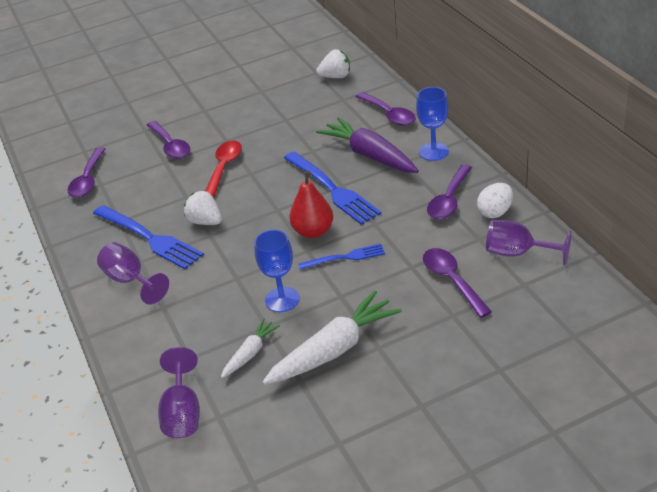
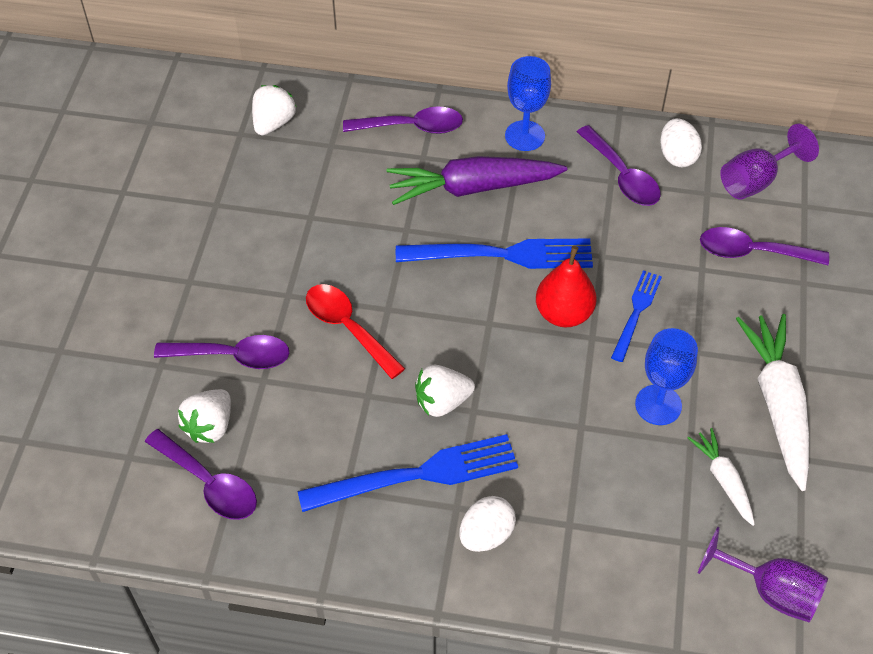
camera: 60 degrees left, 15 degrees up
purple goblet [97,242,169,305] -> white egg [459,496,516,552]
none -> white strawberry [178,389,231,443]

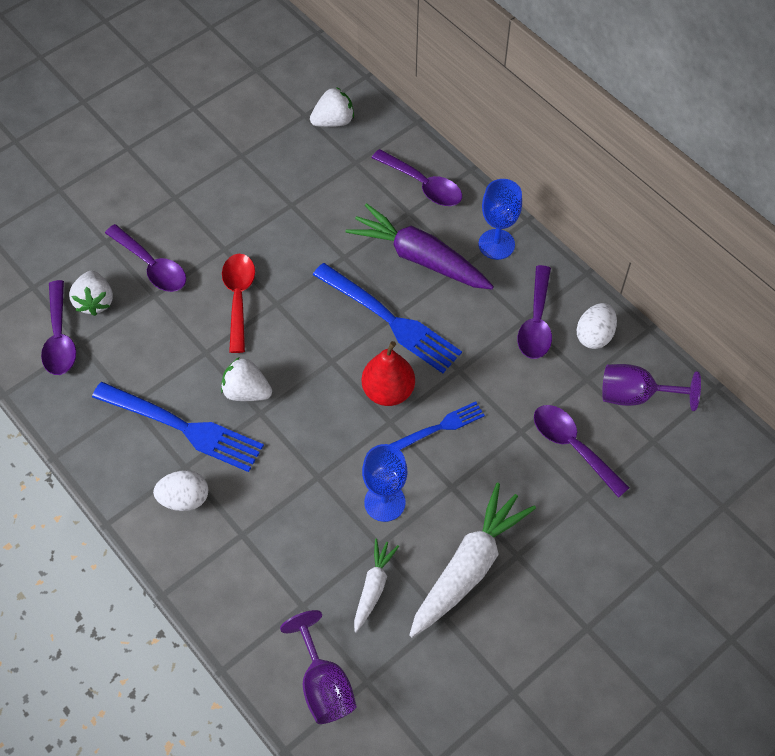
camera: 40 degrees right, 5 degrees up
white strawberry [178,389,231,443] -> white strawberry turned 75 degrees counterclockwise [69,271,113,316]

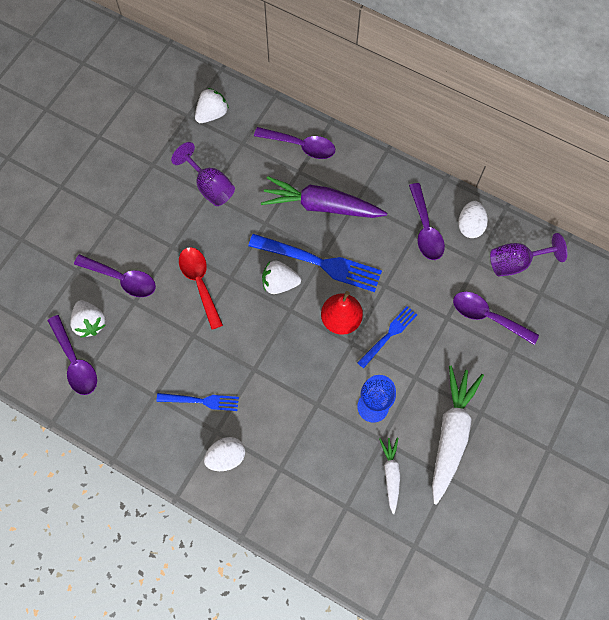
camera: 20 degrees left, 10 degrees up
blue fork [92,382,264,472] -> blue fork [156,393,239,411], size x0.57
white strawberry [221,357,272,401] -> white strawberry moved to [262,260,301,294]
purple goblet [280,610,357,724] -> purple goblet moved to [171,142,235,206]
blue goblet [478,179,522,260] -> none

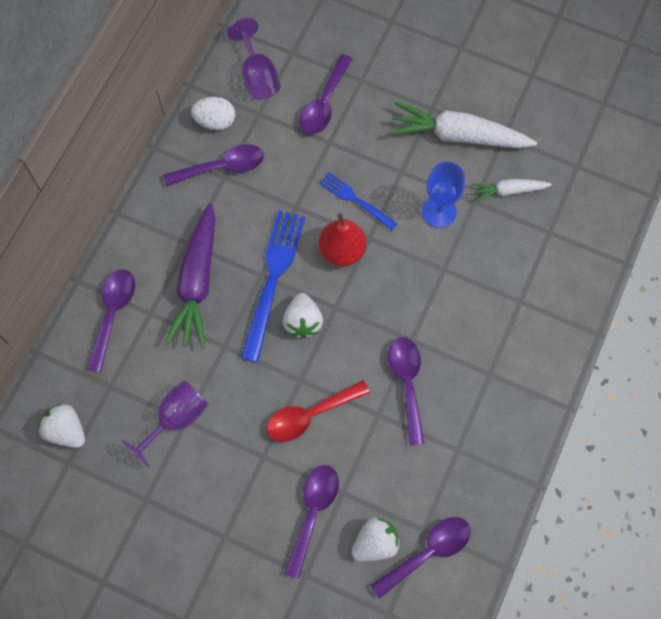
camera: 95 degrees left, 0 degrees up
blue fork [156,393,239,411] -> none
white egg [204,437,245,471] -> none
none -> purple spoon [388,337,425,446]

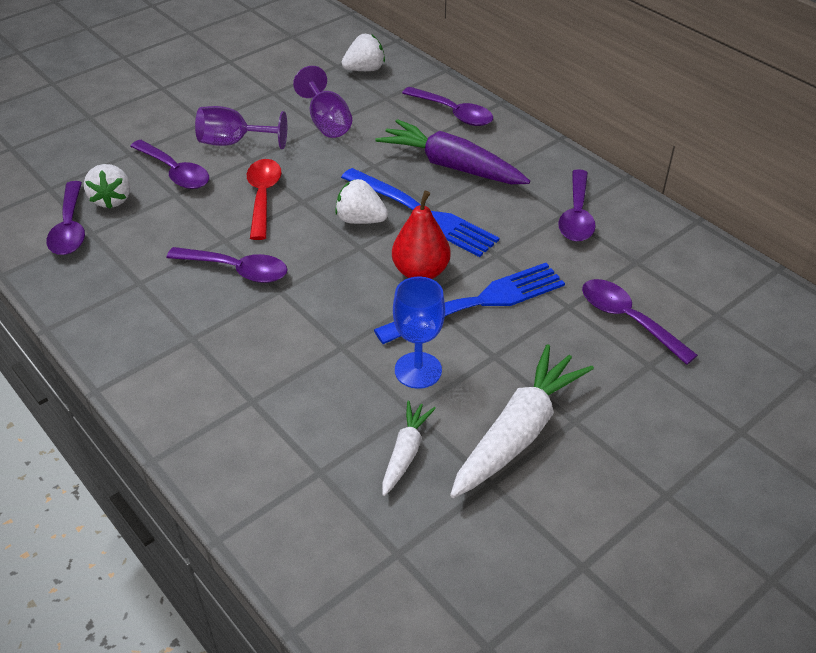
camera: 115 degrees right, 25 degrees down
white egg [191,97,235,130] -> none
purple goblet [227,18,281,100] -> purple goblet moved to [195,106,287,149]
blue fork [320,172,398,230] -> blue fork [374,263,565,344], size x1.77

